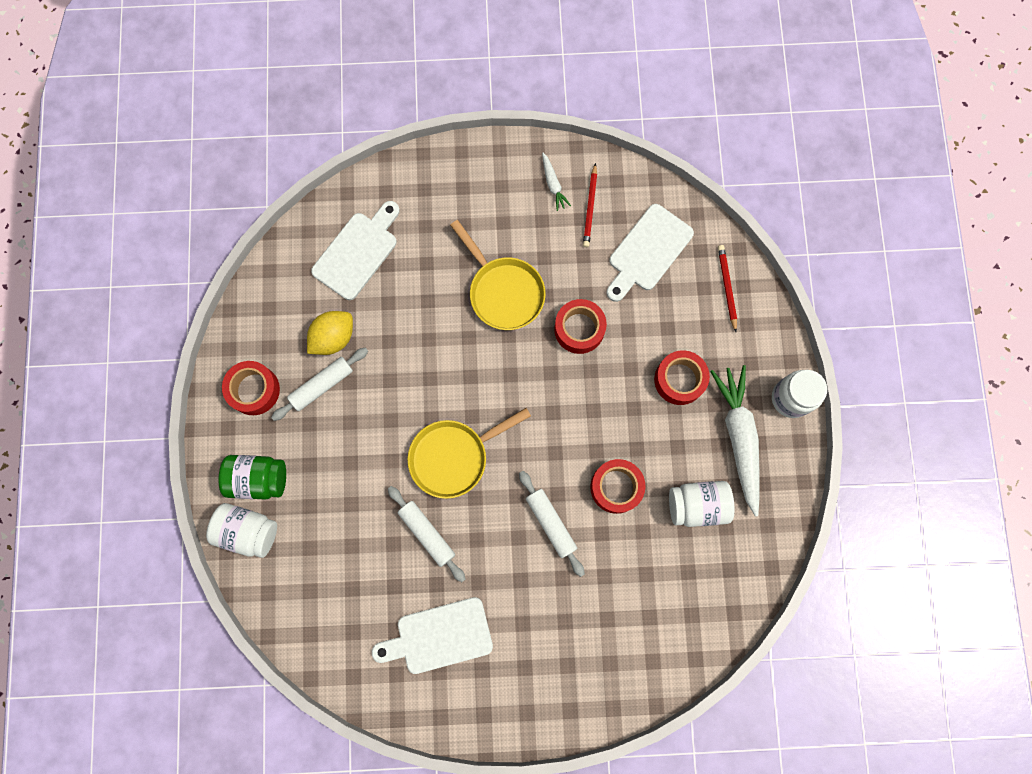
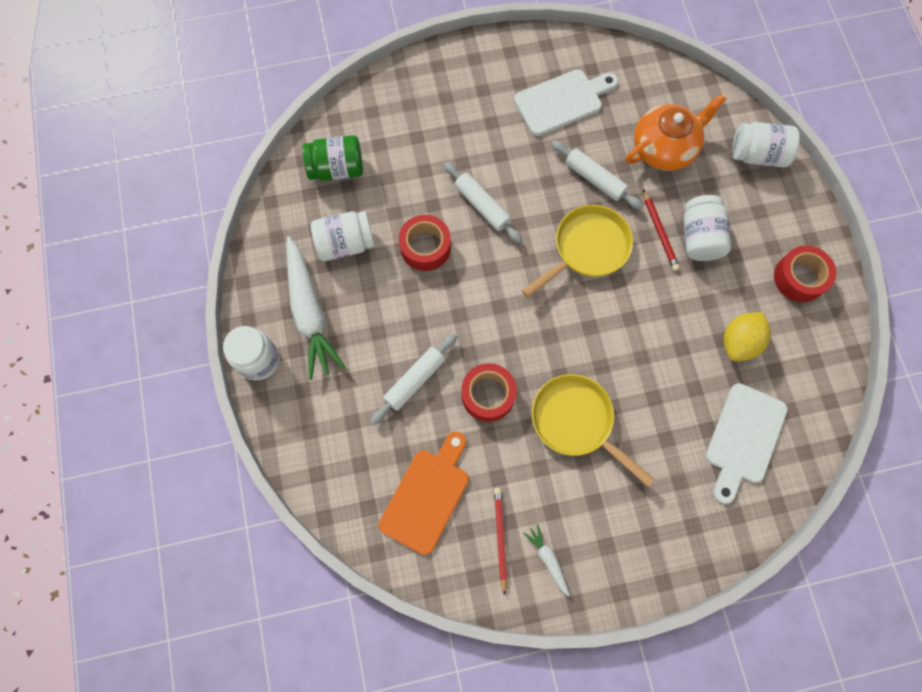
camera: 170 degrees right, 5 degrees down
green jar [218,455,286,500] -> green jar moved to [302,135,363,181]
white rolling pin [271,347,368,421] -> white rolling pin moved to [370,334,457,425]
white cutting board [607,204,694,302] -> orange cutting board [379,431,469,555]
red tape [654,350,710,405] -> none
red pencil [718,245,737,332] -> red pencil moved to [643,189,680,271]
none -> orange teapot [626,94,726,171]
none -> white jar [684,195,731,261]

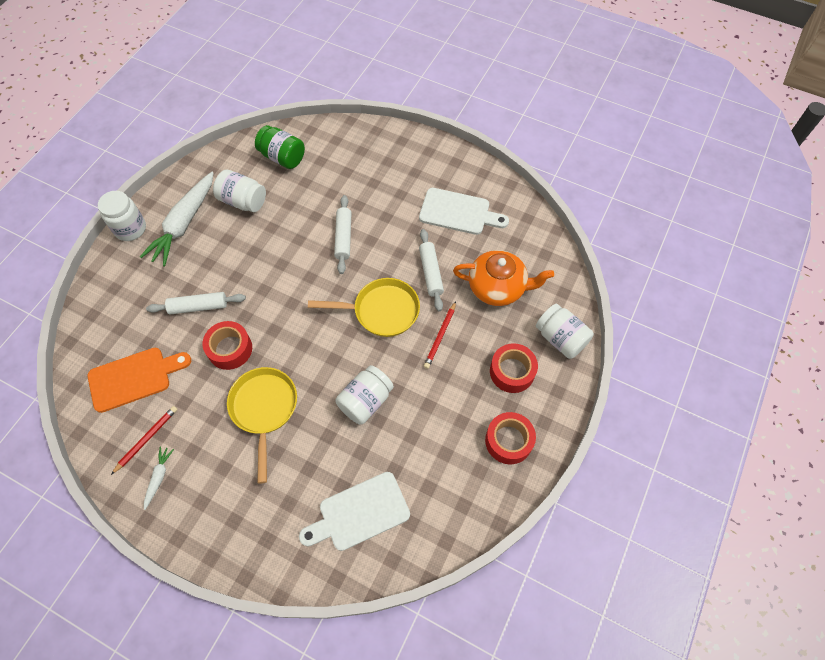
camera: 40 degrees right, 10 degrees down
red tape [399,215,451,271] -> red tape moved to [490,343,538,393]
white jar [684,195,731,261] -> white jar moved to [335,365,394,425]
yellow lemon [723,312,771,361] -> none

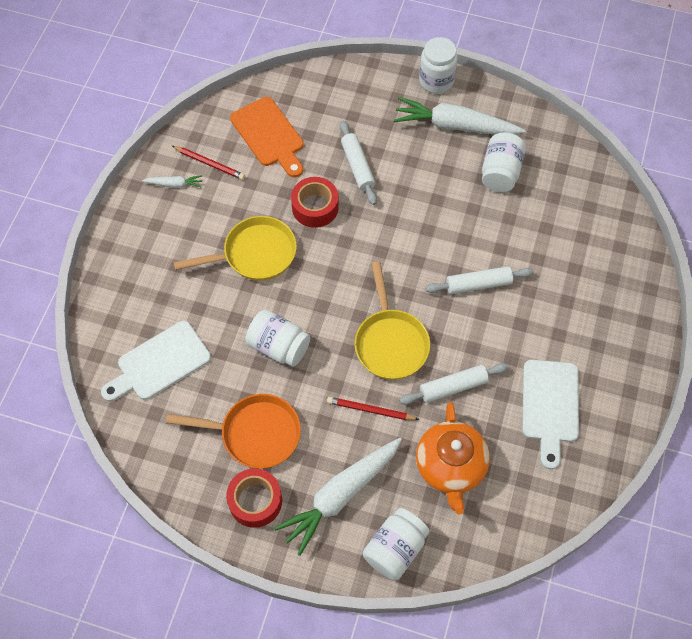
camera: 80 degrees right, 0 degrees up
green jar [255,125,305,169] -> none
white cutting board [299,472,410,551] -> white cutting board turned 90 degrees counterclockwise [101,321,211,402]
red tape [490,343,538,393] -> white carrot [274,438,402,556]
none -> orange pan [166,394,301,469]

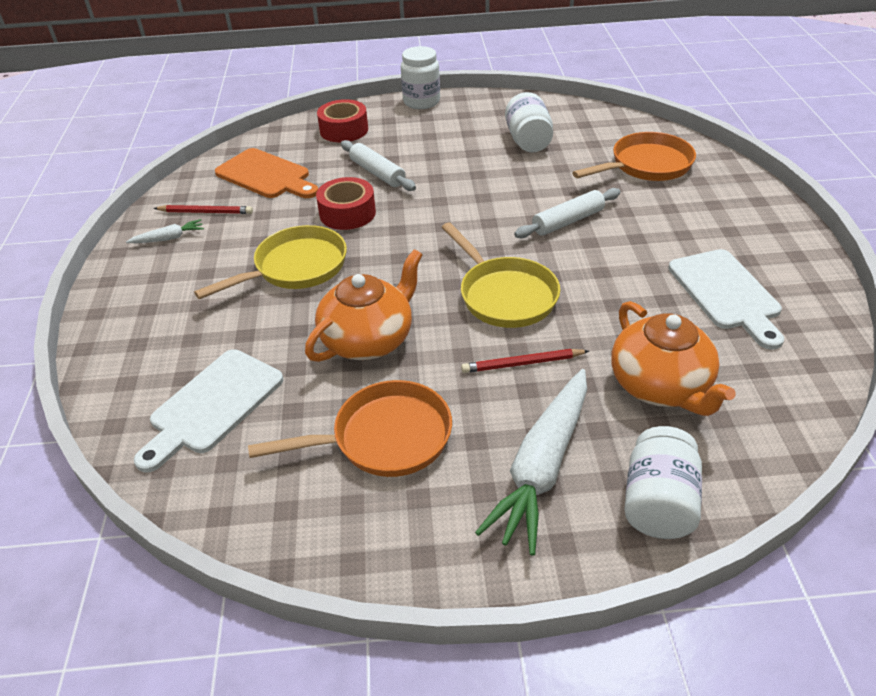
camera: 20 degrees left, 20 degrees down
red tape [226,468,282,528] -> red tape moved to [317,99,368,143]
white jar [245,310,310,367] -> orange teapot [305,249,422,362]
white carrot [393,97,525,134] -> none
white rolling pin [400,363,509,405] -> none
none -> orange pan [572,132,696,181]

